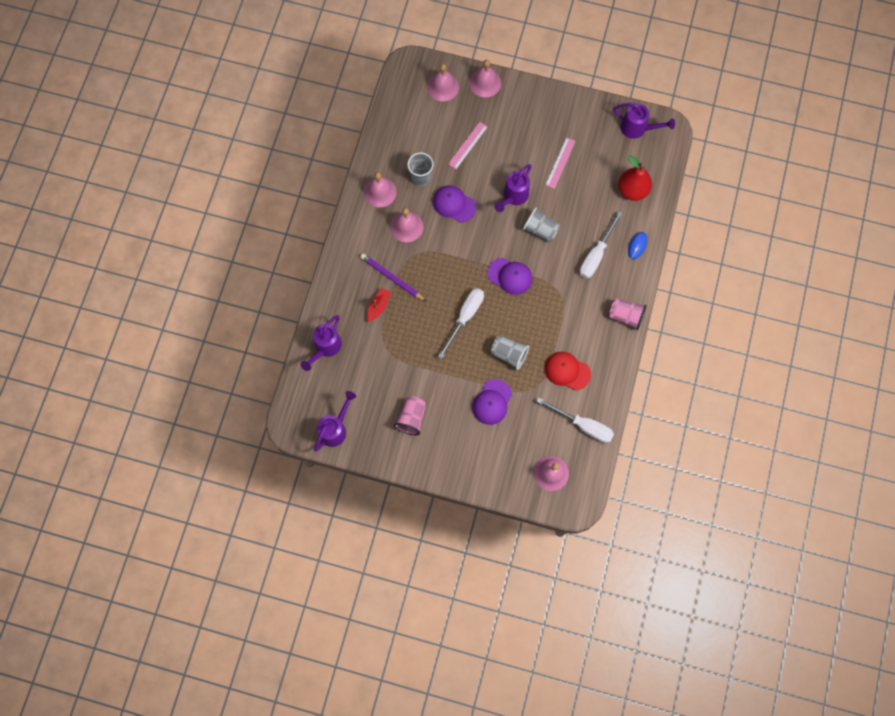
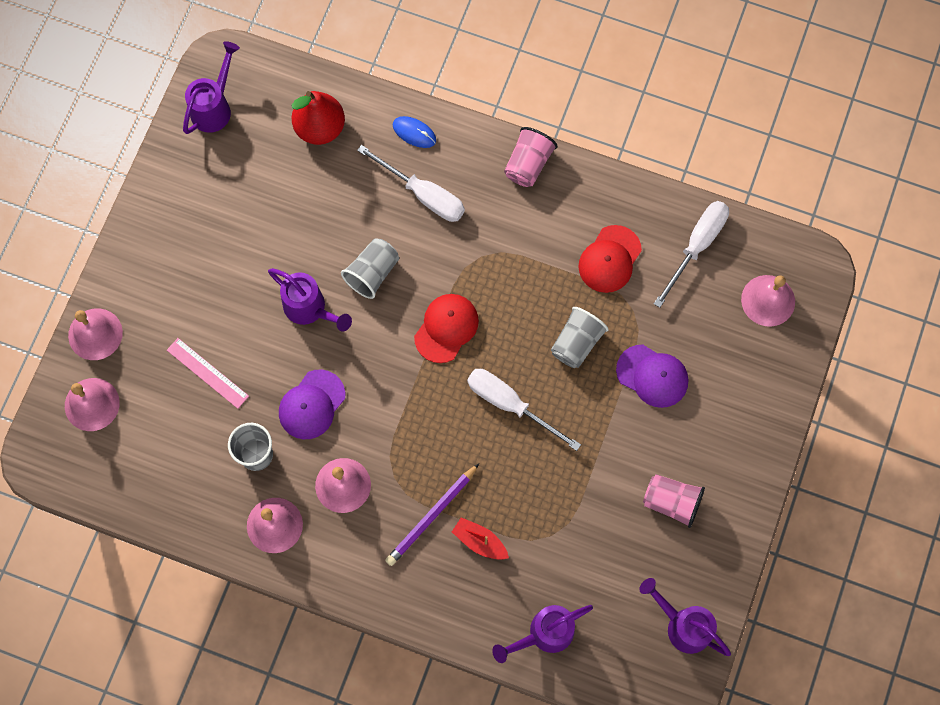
camera: 85 degrees left, 0 degrees up
purple watering can [301,315,342,371] -> purple watering can turned 120 degrees clockwise [492,605,593,663]
purple cap [487,258,532,295] -> red cap [414,294,479,363]
pink ruler [546,137,576,189] -> none

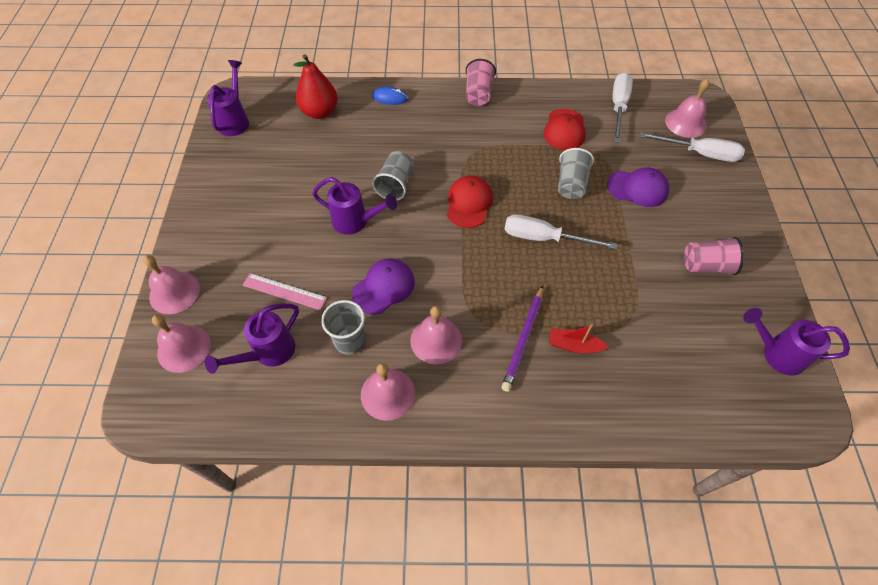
camera: 20 degrees left, 15 degrees down
purple cap [279,369,345,439] -> purple cap turned 150 degrees counterclockwise [352,258,415,315]
white screwdriver [357,145,465,222] -> white screwdriver moved to [639,132,745,162]
purple watering can [492,605,593,663] -> purple watering can moved to [204,304,299,374]

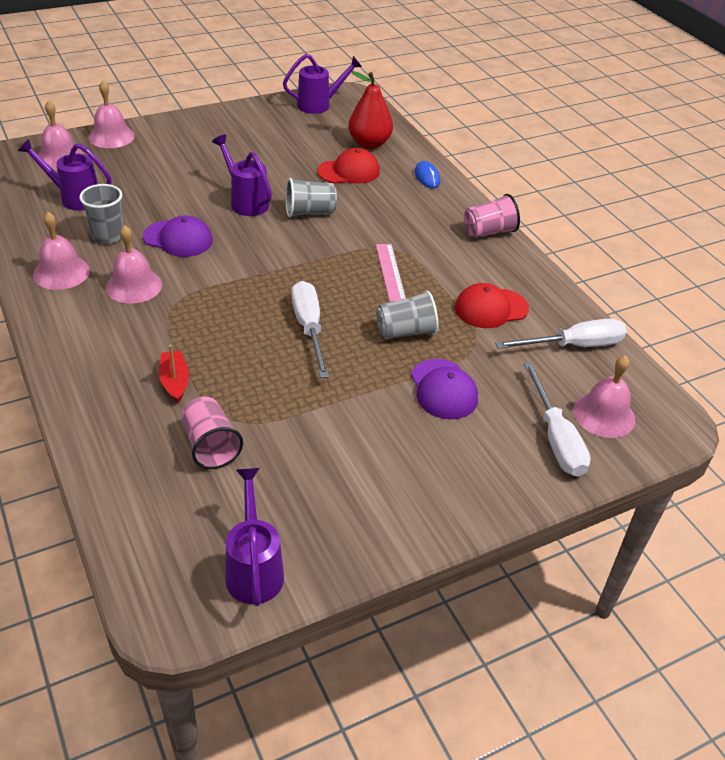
camera: 60 degrees right, 15 degrees down
pink ruler [243,273,327,310] -> pink ruler moved to [376,244,406,302]
purple watering can [312,177,397,235] -> purple watering can turned 150 degrees clockwise [212,134,272,216]
red cap [447,176,493,228] -> red cap moved to [317,148,380,184]
purple pencil [501,285,543,392] -> none
pink cup [684,237,744,275] -> pink cup moved to [181,397,243,469]

